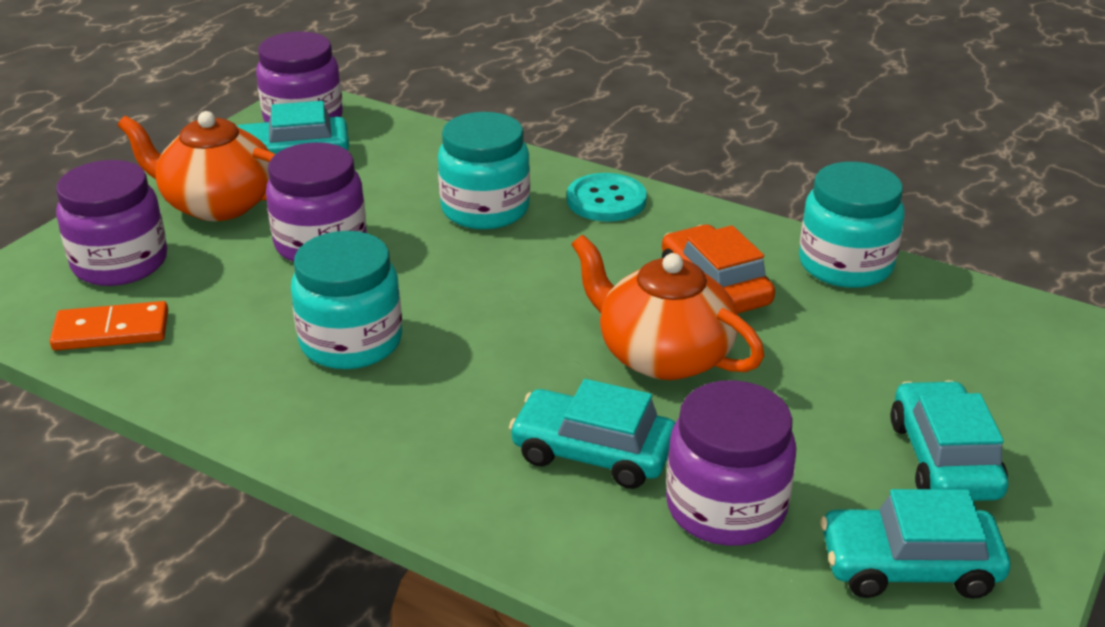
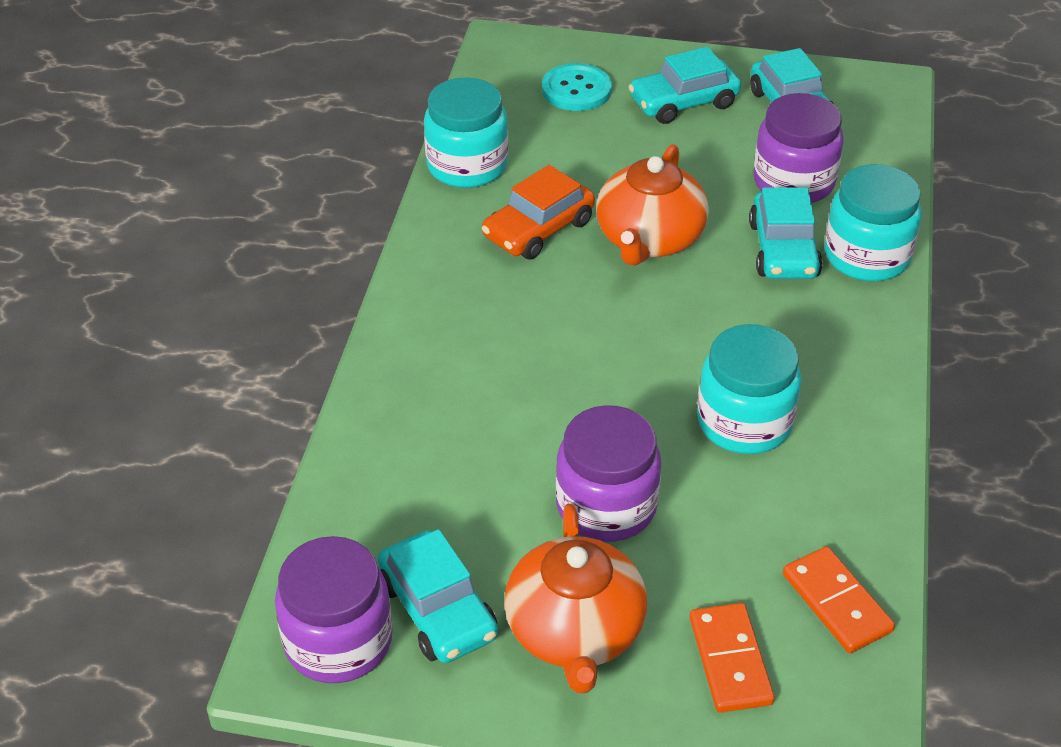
camera: 110 degrees left, 10 degrees up
purple jar [56,160,167,286] -> orange domino [690,603,775,713]
turquoise jar [438,112,530,229] -> turquoise jar moved to [825,164,921,282]
turquoise button [567,173,647,222] -> turquoise button moved to [542,63,612,111]

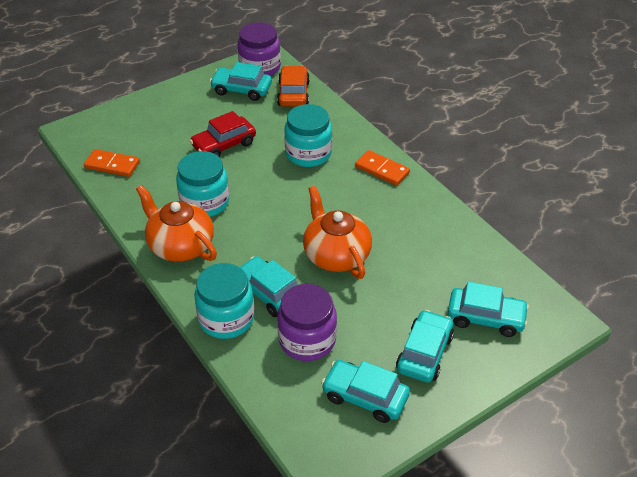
camera: 135 degrees right, 0 degrees up
turquoise jar [424,77,508,188] -> turquoise jar moved to [284,104,332,167]
orange car [482,165,595,260] -> orange car moved to [277,66,310,107]
orange teapot [504,504,647,693] -> orange teapot moved to [136,185,217,262]
turquoise button [542,63,612,111] -> turquoise car [447,282,529,337]
purple jar [556,405,661,542] -> red car [190,111,256,157]
orange domino [690,603,775,713] -> orange domino moved to [355,150,410,186]

